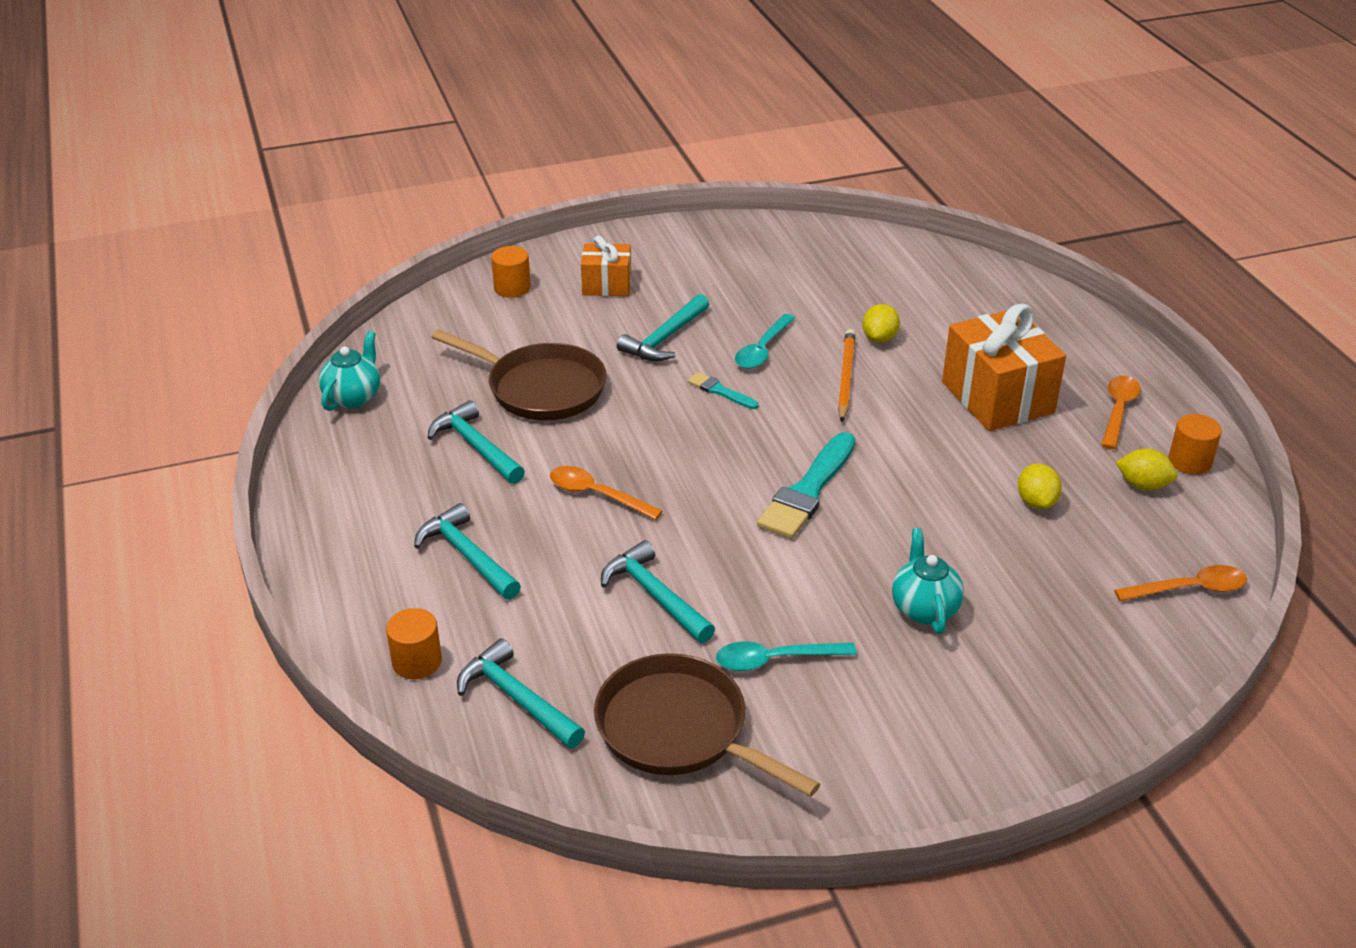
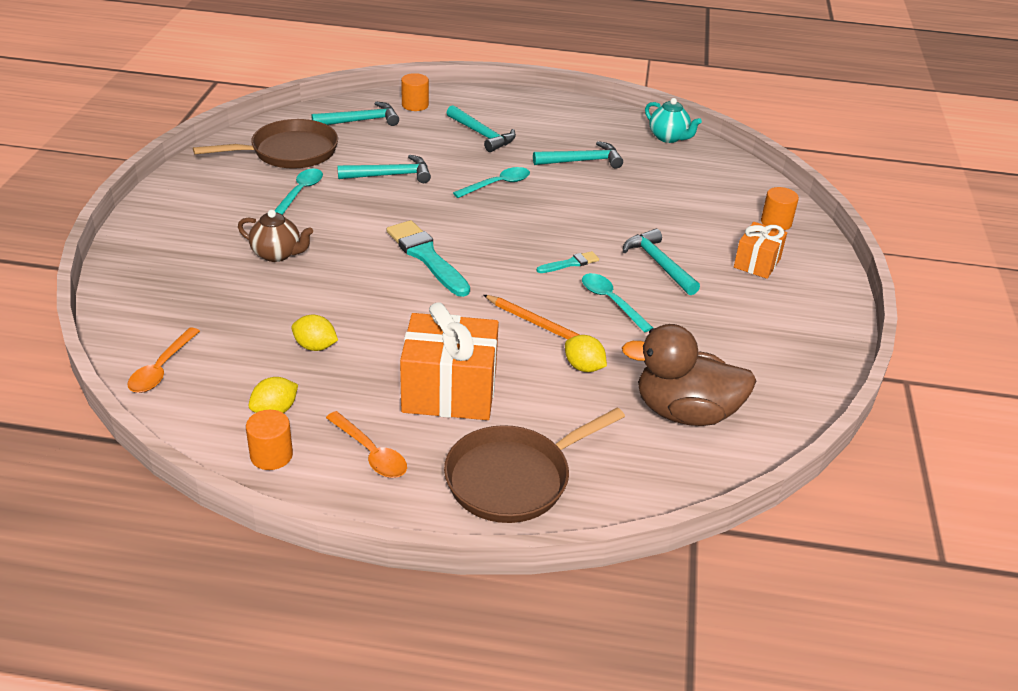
camera: 115 degrees right, 0 degrees up
turquoise hammer [414,503,521,600] -> turquoise hammer turned 60 degrees clockwise [447,105,516,152]
brown pan [431,329,607,421] -> brown pan moved to [444,408,625,523]
orange spoon [550,466,663,520] -> turquoise spoon [453,167,530,198]
turquoise teapot [892,528,964,634] -> brown teapot [238,210,313,262]
none -> brown duck [622,324,756,426]

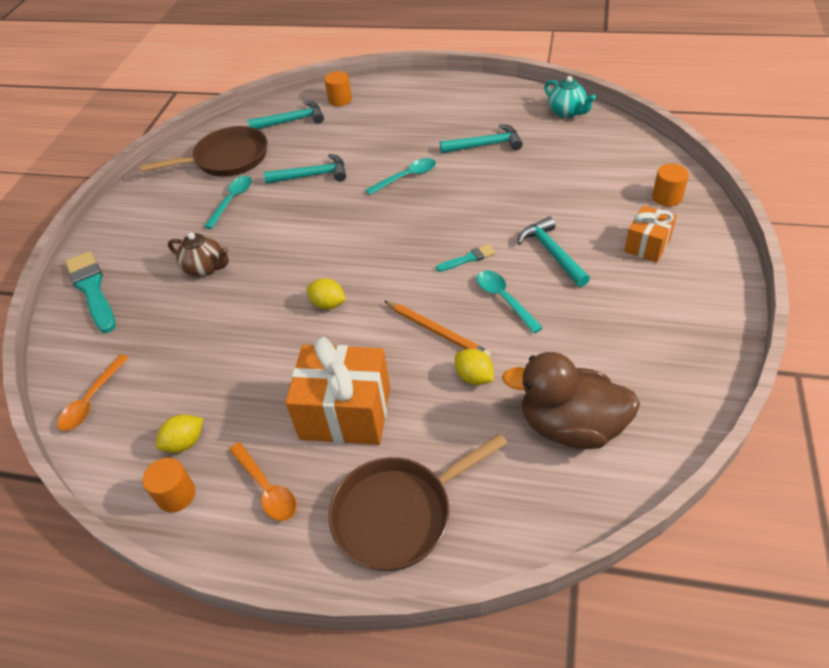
camera: 10 degrees right, 10 degrees up
yellow lemon [291,315,338,351] -> yellow lemon moved to [307,278,346,310]
turquoise brush [387,220,470,297] -> turquoise brush moved to [65,251,116,333]
turquoise hammer [447,105,516,152] -> none

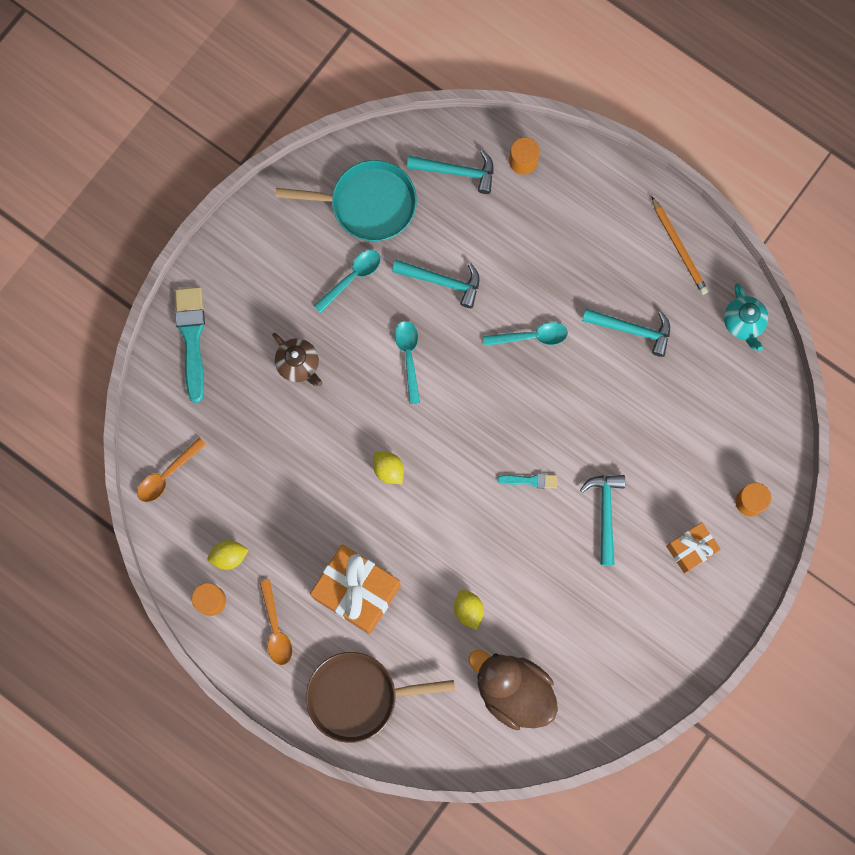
camera: 20 degrees right, 30 degrees up
brown pan [140,126,267,177] -> turquoise pan [275,160,417,241]
orange pencil [384,301,491,358] -> orange pencil moved to [651,196,708,295]
turquoise spoon [477,271,543,333] -> turquoise spoon moved to [395,321,420,404]

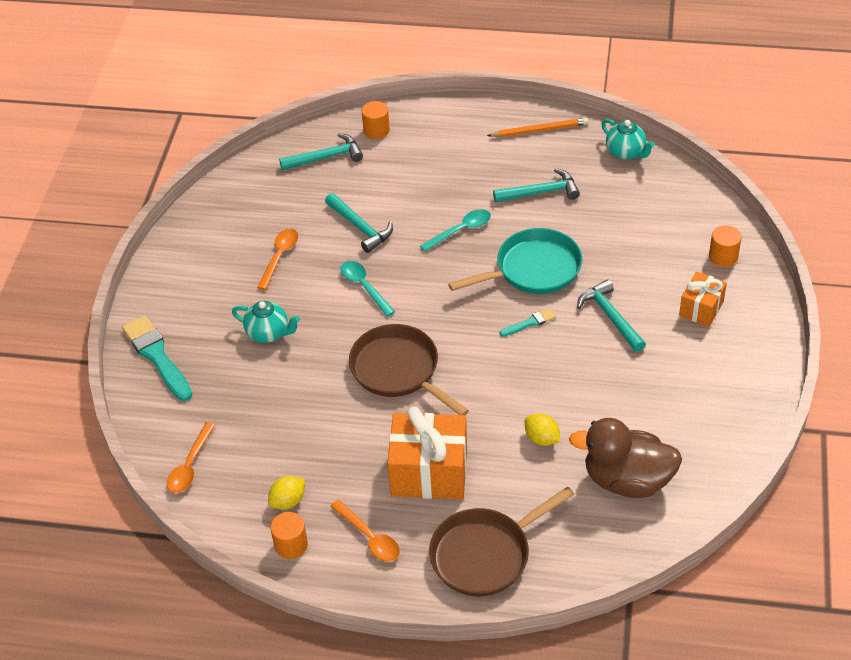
camera: 25 degrees left, 30 degrees down
brown teapot [272,333,323,386] -> turquoise teapot [232,301,300,343]
turquoise pan [275,160,417,241] -> turquoise pan moved to [448,228,582,294]
turquoise spoon [314,250,381,313] -> orange spoon [257,228,298,290]
yellow lemon [373,451,404,484] -> brown pan [349,324,469,415]
turquoise hammer [392,260,480,308] -> turquoise hammer turned 60 degrees clockwise [325,193,393,253]
orange pencil [651,196,708,295] -> orange pencil turned 45 degrees counterclockwise [487,118,589,137]

